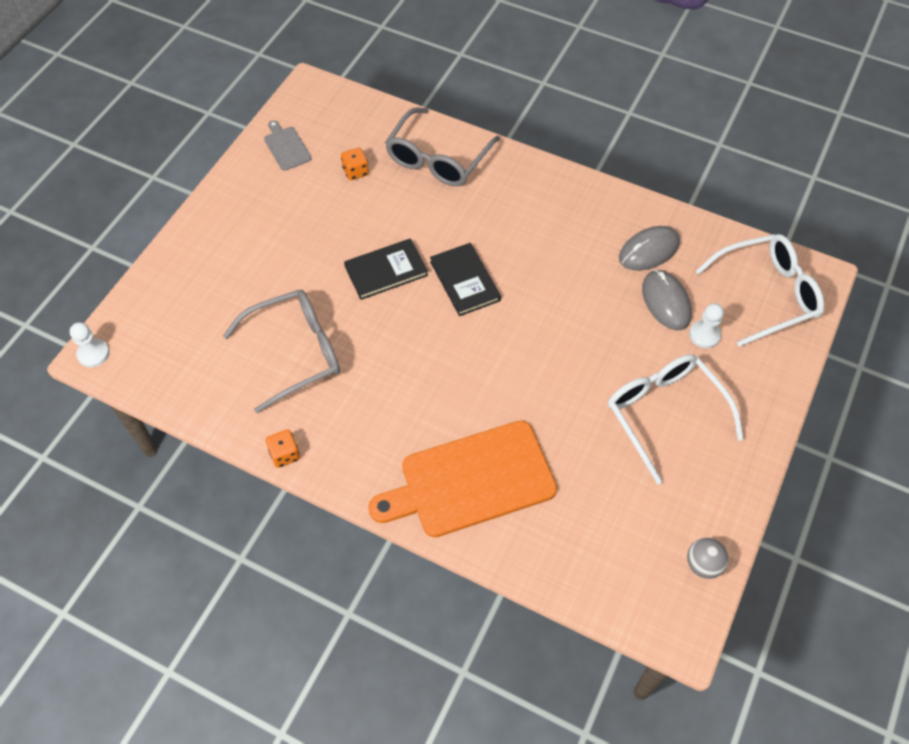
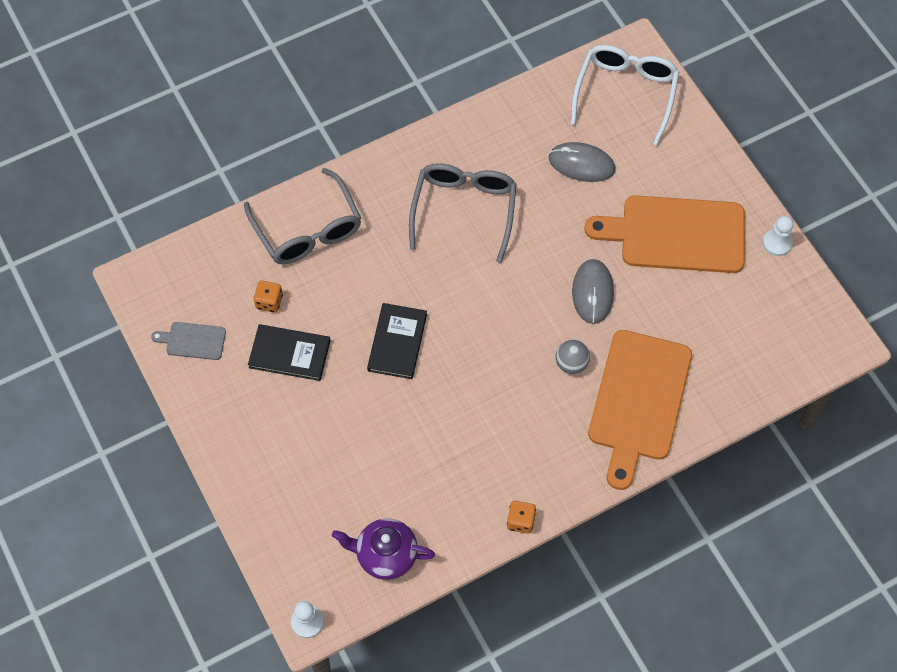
camera: 55 degrees left, 5 degrees up
grey glasses [223,290,340,413] -> grey glasses moved to [409,163,517,263]
black book [430,243,501,316] -> black book moved to [248,324,331,381]
white glasses [608,354,744,485] -> orange cutting board [584,195,745,273]
grey mouse [619,226,680,271] -> grey mouse moved to [572,259,614,324]
grey ball [687,538,729,579] -> grey ball moved to [556,340,590,374]
white pawn [689,303,724,348] -> white pawn moved to [763,216,794,256]
none -> purple teapot [332,518,435,580]

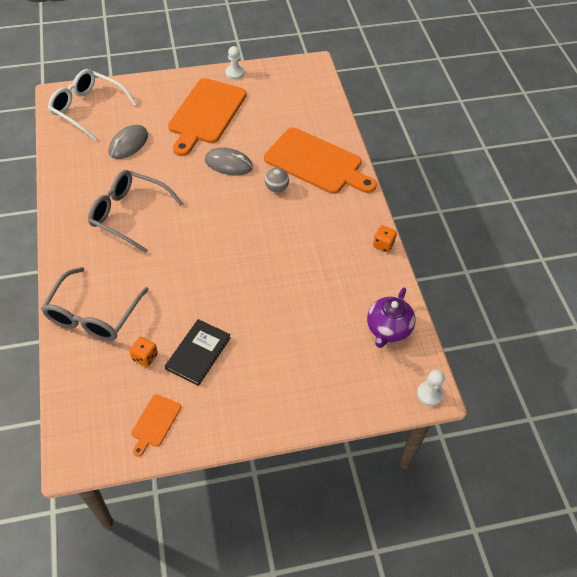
camera: 75 degrees left, 10 degrees down
grey cutting board [151,322,226,360] -> orange cutting board [131,394,181,457]
grey glasses [244,168,361,264] -> grey glasses turned 120 degrees clockwise [41,267,149,341]
black book [367,303,427,379] -> none

